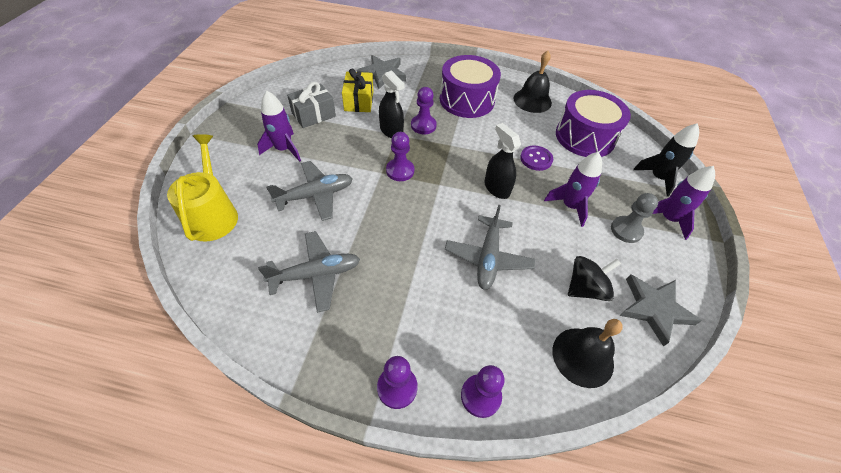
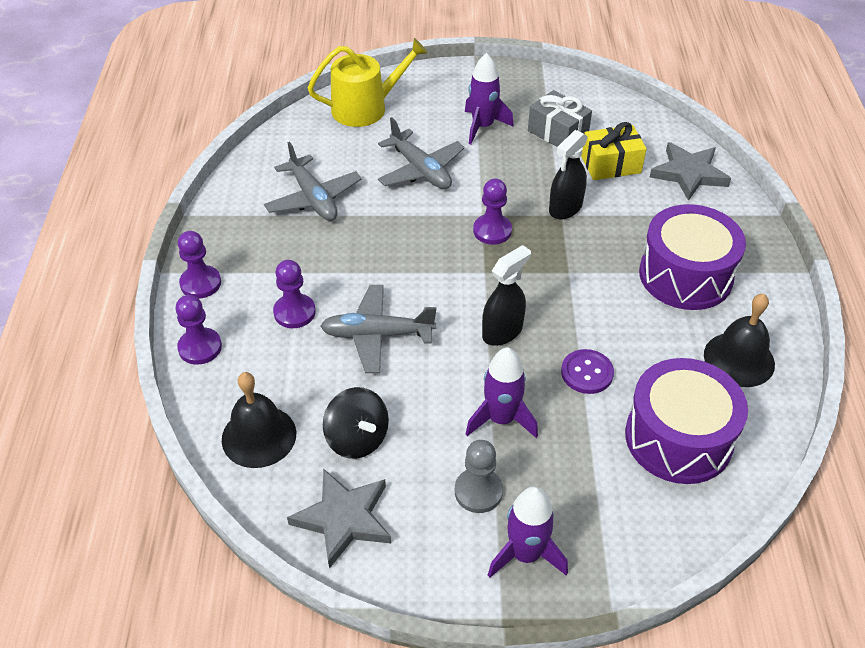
camera: 80 degrees right, 5 degrees down
purple pawn [411,87,437,134] -> purple pawn moved to [273,260,316,328]
black rocket [633,123,699,196] -> none

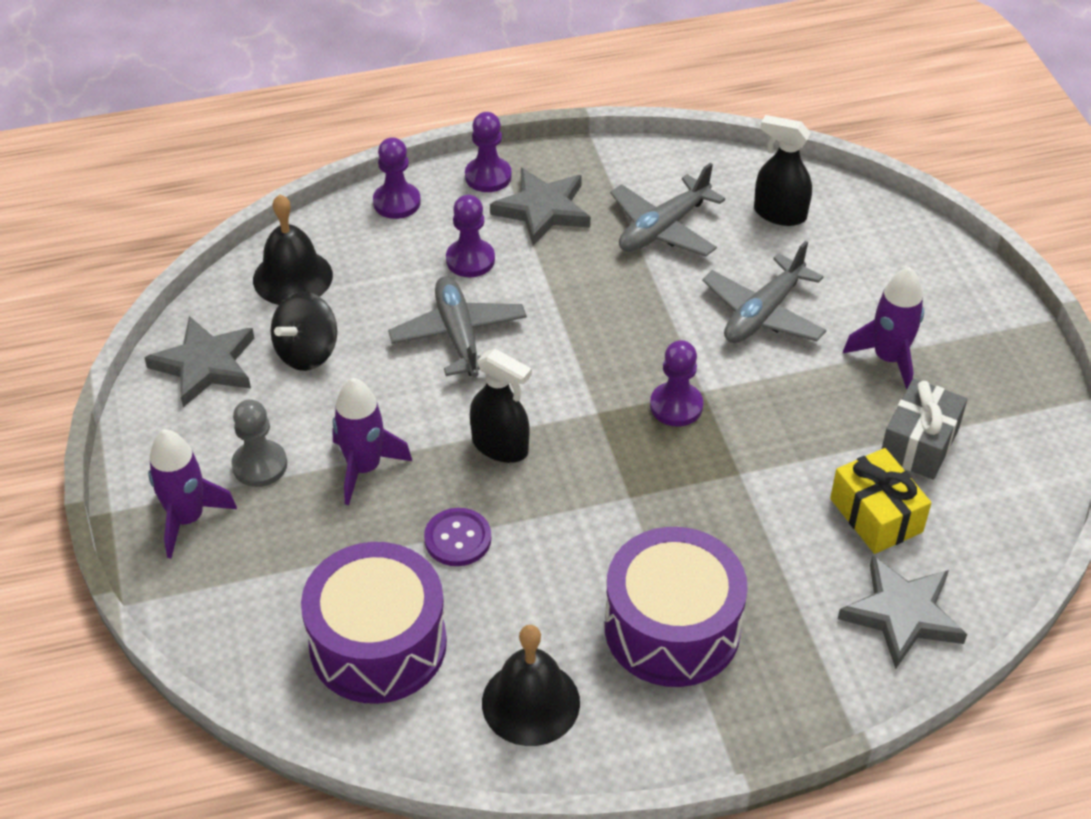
camera: 75 degrees right, 0 degrees up
yellow watering can [308,38,428,127] -> none
black spray bottle [549,130,588,220] -> black spray bottle moved to [754,115,812,226]
none -> grey star [490,168,591,246]

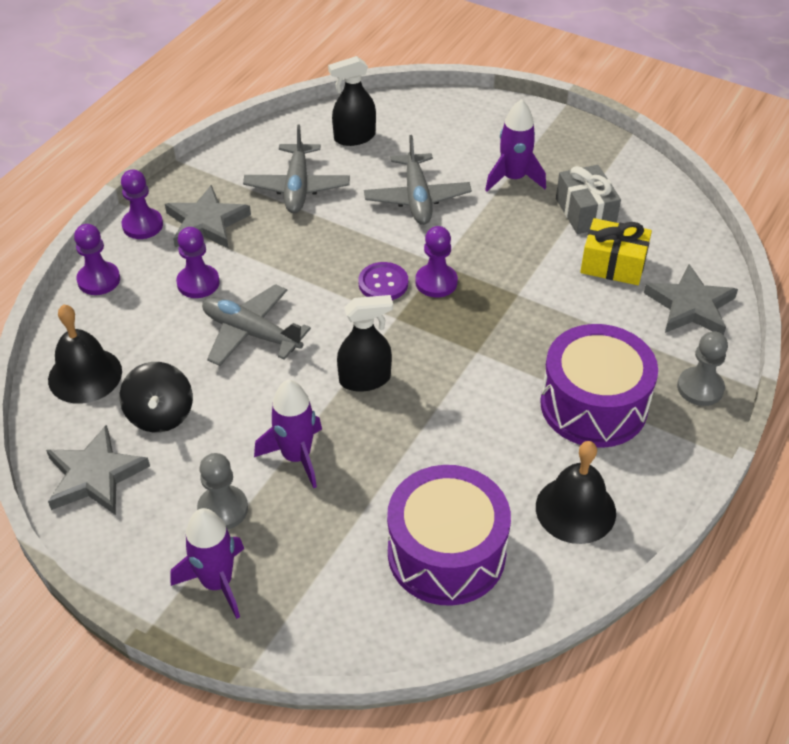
camera: 45 degrees left, 0 degrees up
purple button [424,508,491,566] -> purple button moved to [358,262,408,300]
none -> grey pawn [677,331,728,406]

